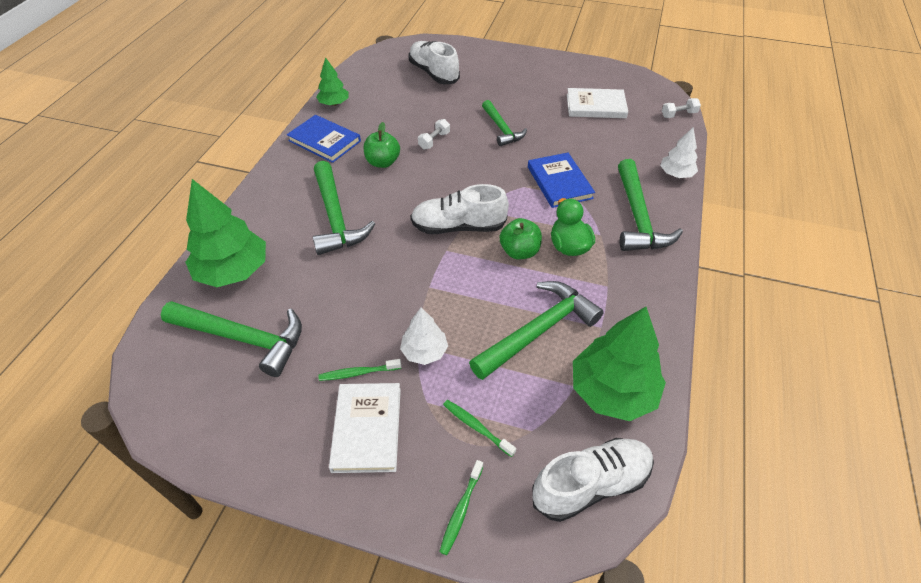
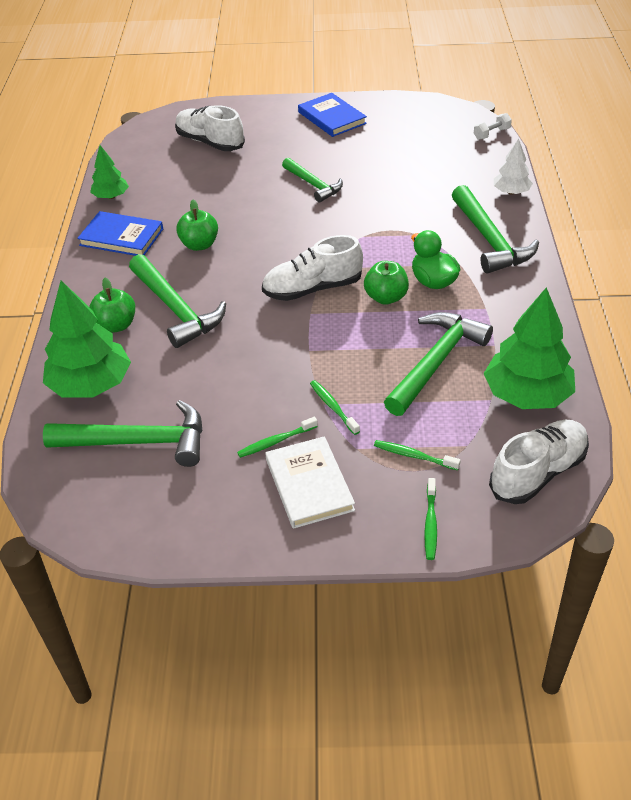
camera: 15 degrees left, 5 degrees down
white tree [400,308,448,365] -> green toothbrush [310,380,360,435]
white dumbbell [418,119,450,149] -> none
blue book [528,153,595,208] -> blue book moved to [298,93,367,137]
white book [567,88,628,118] -> none
none -> green apple [89,278,135,333]

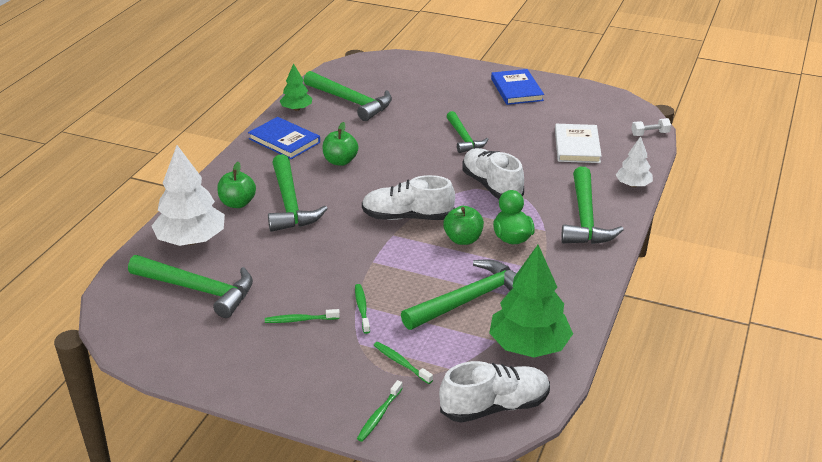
camera: 20 degrees right, 10 degrees down
green tree [43,280,131,398] -> white tree [152,145,225,246]
white shoe [175,105,245,151] -> white shoe moved to [462,148,524,199]
white book [265,436,355,529] -> white book moved to [555,124,602,163]
none -> green hammer [304,71,392,121]

